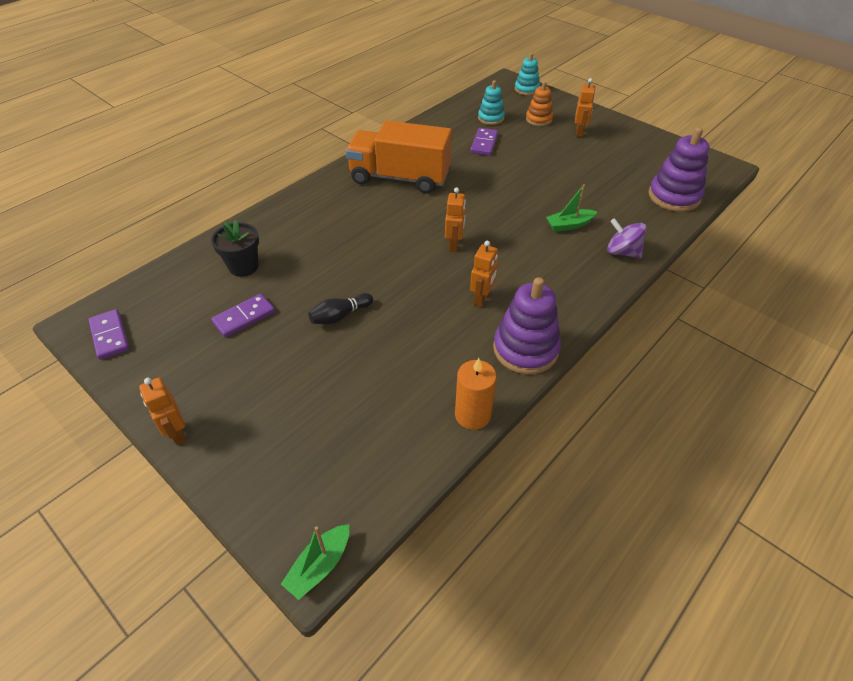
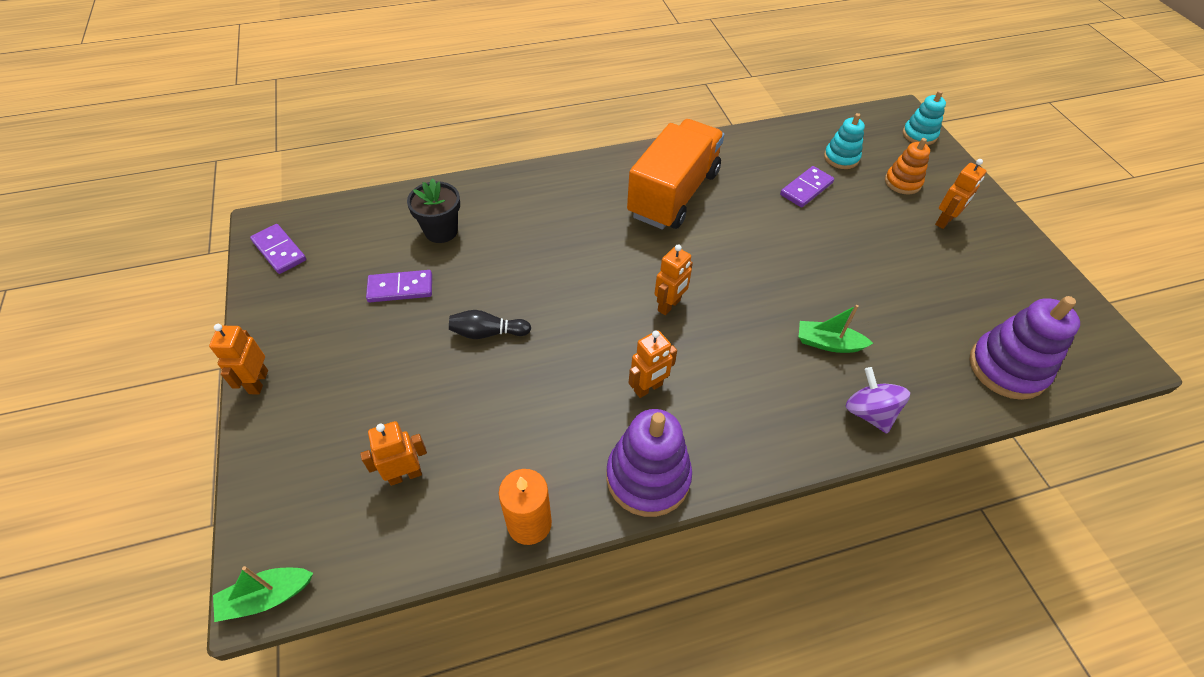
camera: 30 degrees right, 5 degrees up
purple domino [88,309,129,360] -> purple domino turned 45 degrees counterclockwise [250,224,306,274]
orange truck [346,121,452,194] -> orange truck turned 75 degrees clockwise [627,119,724,229]
none -> orange robot [360,421,427,486]

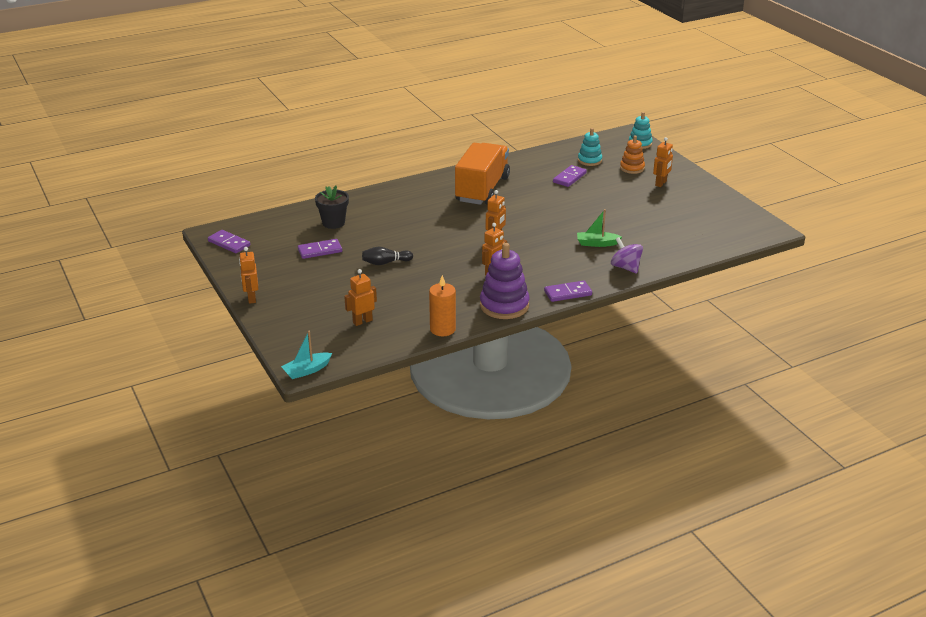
camera: 10 degrees left, 20 degrees down
green boat [213,566,313,622] -> turquoise boat [281,331,332,379]
purple stacking toy [970,296,1080,400] -> none
none -> purple domino [544,281,592,302]

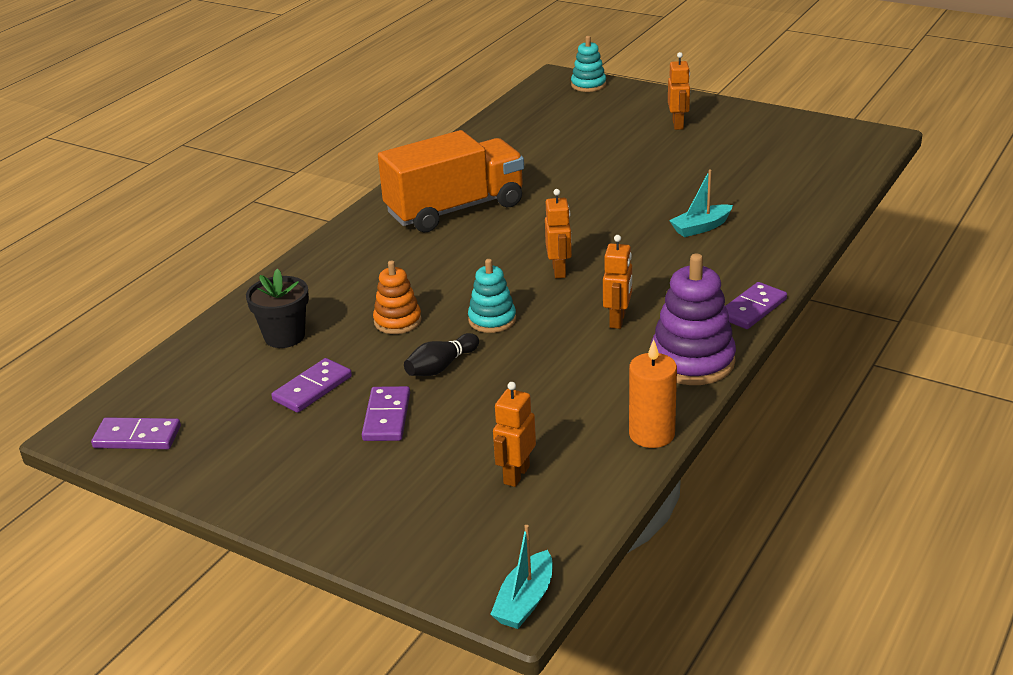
camera: 30 degrees left, 0 degrees up
orange robot [239,247,258,304] -> none
orange truck [455,143,510,205] -> orange truck turned 75 degrees clockwise [378,130,524,232]
purple domino [553,165,587,187] -> purple domino moved to [362,386,410,441]
green boat [577,209,622,247] -> turquoise boat [669,169,733,237]
turquoise stacking toy [578,128,602,166] -> turquoise stacking toy moved to [468,259,516,333]
purple spinning top [611,237,643,274] -> none
orange stacking toy [620,135,645,174] -> orange stacking toy moved to [373,260,422,334]

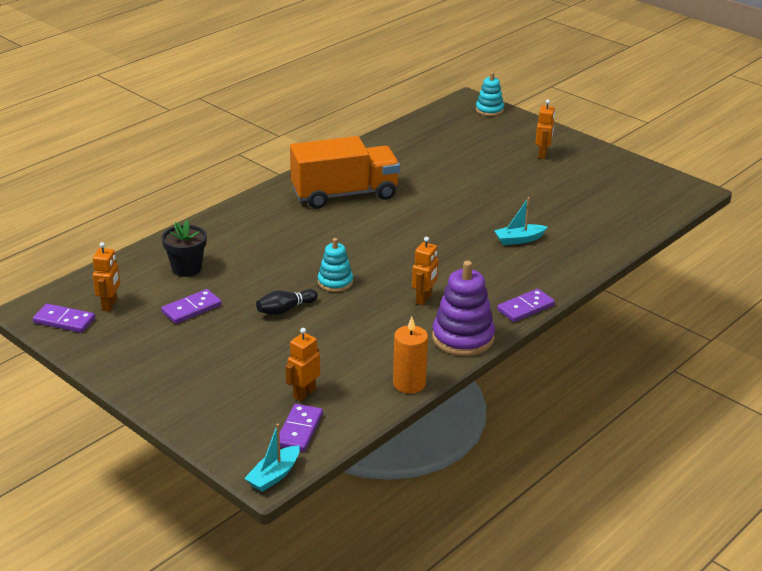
camera: 10 degrees right, 0 degrees up
purple domino [362,386,410,441] -> purple domino moved to [279,404,323,452]
orange stacking toy [373,260,422,334] -> none
orange robot [545,189,572,278] -> orange robot moved to [93,242,120,312]

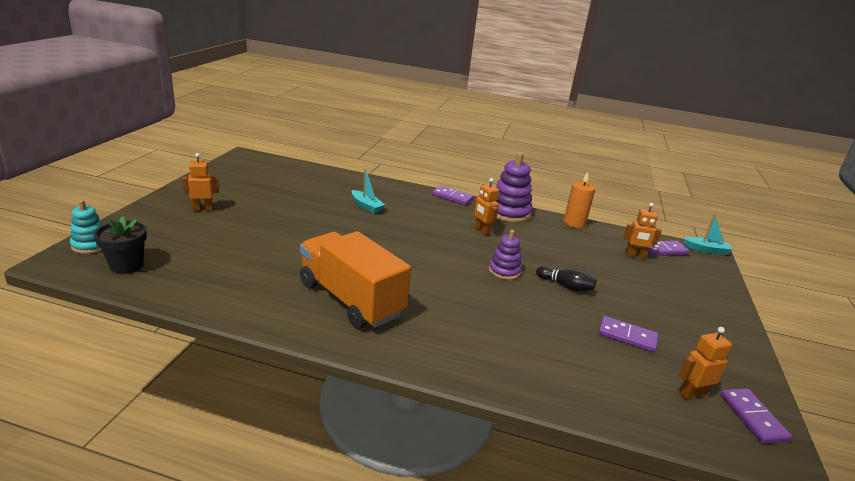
camera: 120 degrees left, 5 degrees down
black flower pot [162,220,207,277] -> black flower pot moved to [94,216,147,274]
turquoise stacking toy [318,238,353,292] -> purple stacking toy [489,230,522,280]
orange robot [412,237,439,305] -> orange robot turned 120 degrees counterclockwise [473,178,499,236]

